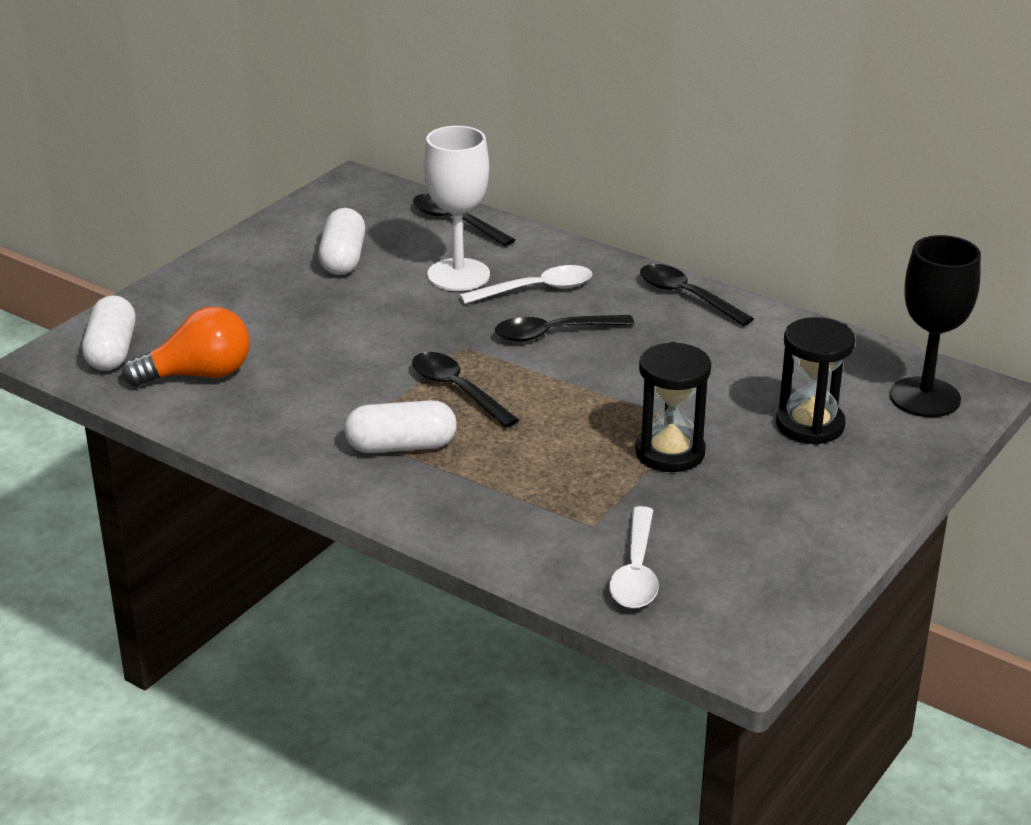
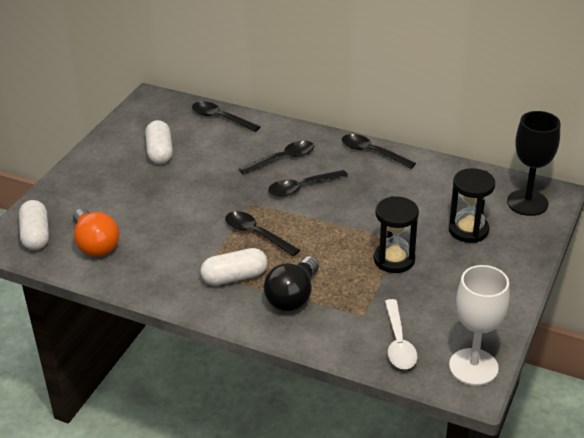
camera: 10 degrees left, 5 degrees up
orange light bulb [122,307,250,387] -> orange light bulb turned 90 degrees clockwise [73,209,119,257]
white goblet [424,126,490,291] -> white goblet moved to [449,265,510,386]
white spoon [460,265,592,304] -> black spoon [239,141,314,175]
none -> black light bulb [264,256,319,311]

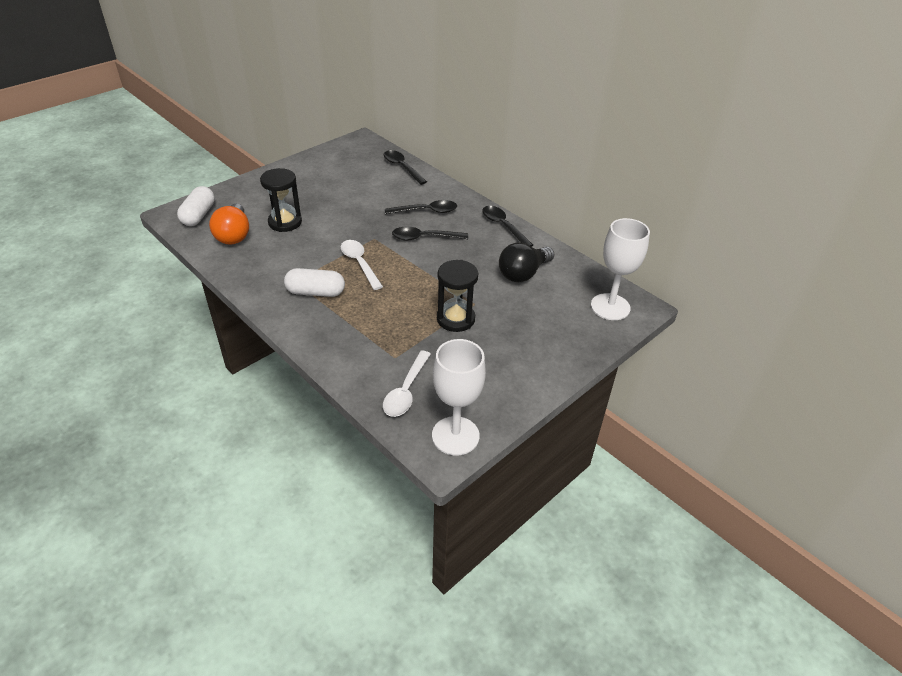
camera: 20 degrees right, 5 degrees up
white capsule [145,120,173,164] -> none
black spoon [225,211,300,256] -> white spoon [341,240,383,290]
black light bulb [264,256,319,311] -> black light bulb moved to [499,242,555,282]
black hourglass [449,168,495,243] -> black hourglass moved to [260,168,302,232]
black goblet [507,111,560,216] -> white goblet [591,218,650,320]

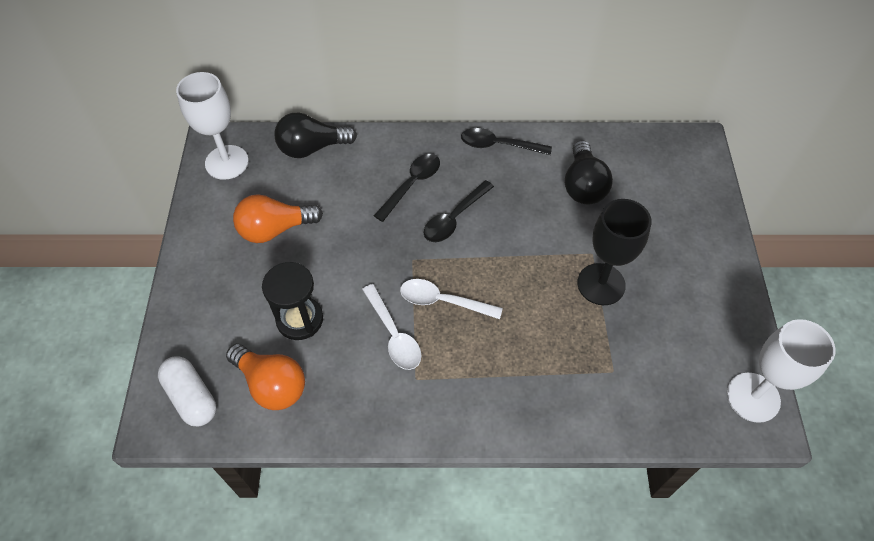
camera: 45 degrees left, 15 degrees up
white capsule [284,268,345,297] -> none
white spoon [383,351,431,417] -> white spoon moved to [362,284,421,370]
black spoon [384,150,427,185] -> black light bulb [275,113,357,158]
black hourglass [437,260,478,332] -> black goblet [577,199,652,305]
white goblet [591,218,650,320] -> white goblet moved to [176,72,249,180]
none -> orange light bulb [233,194,323,243]

